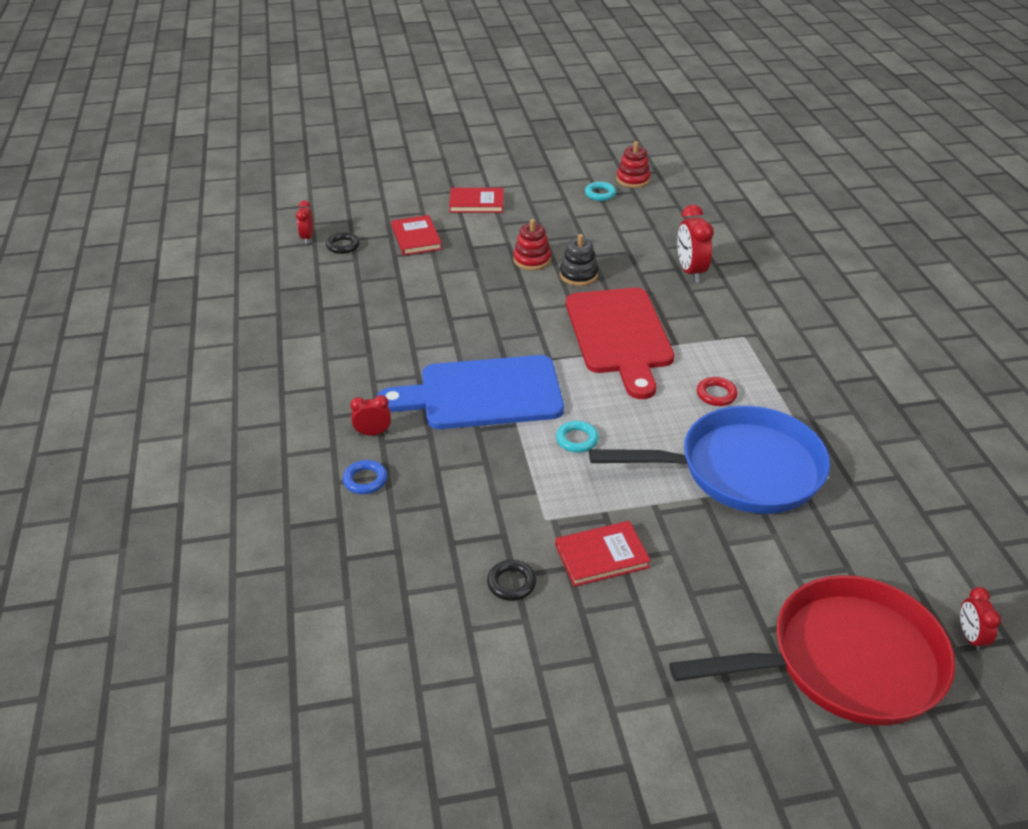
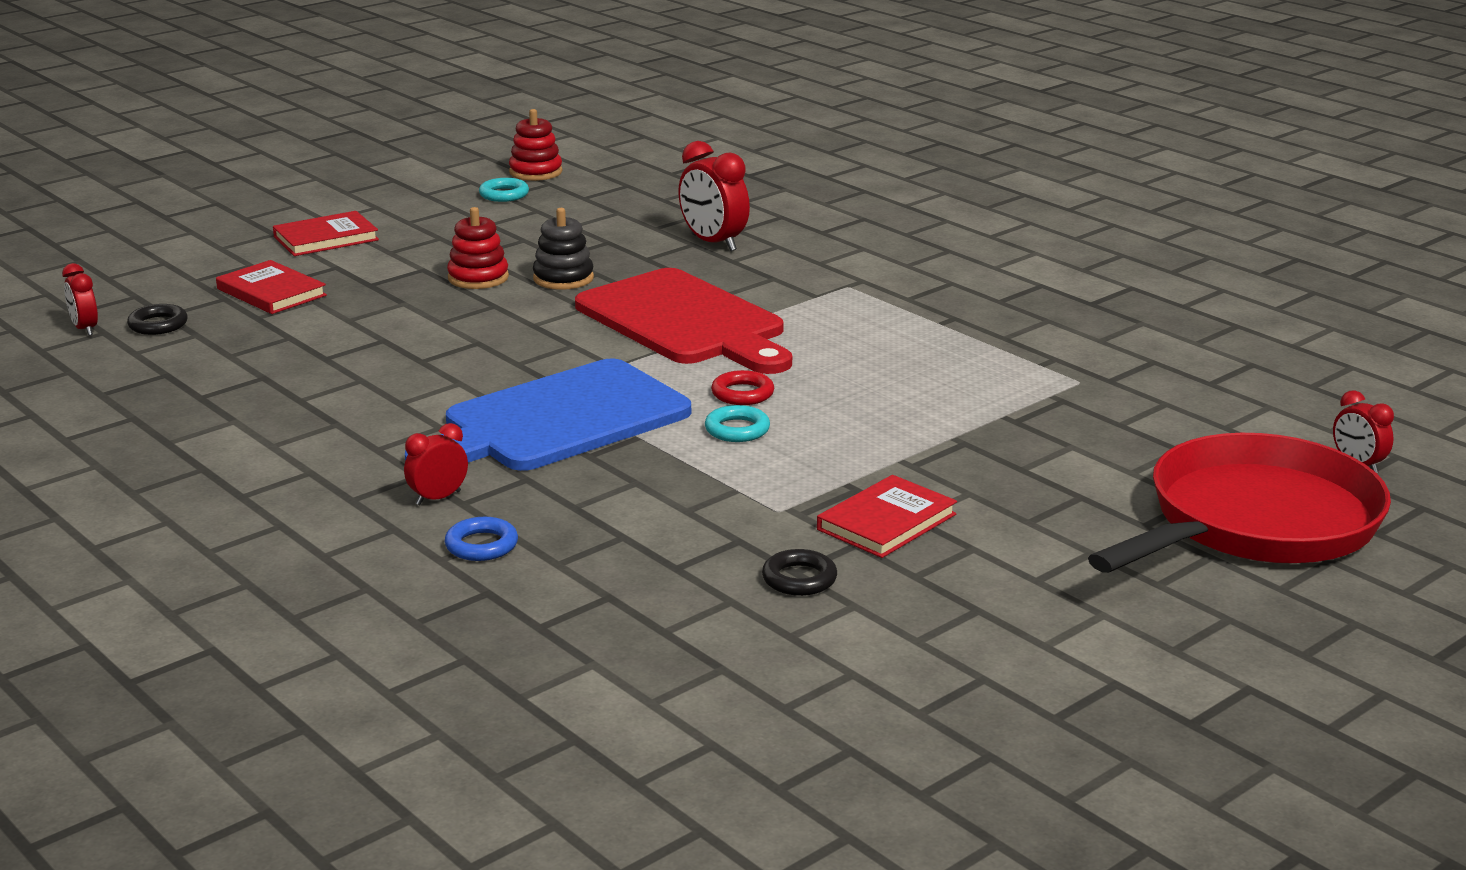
camera: 30 degrees left, 15 degrees down
blue pan [589,406,830,514] -> none
red ring [697,377,738,406] -> red ring moved to [711,370,774,405]

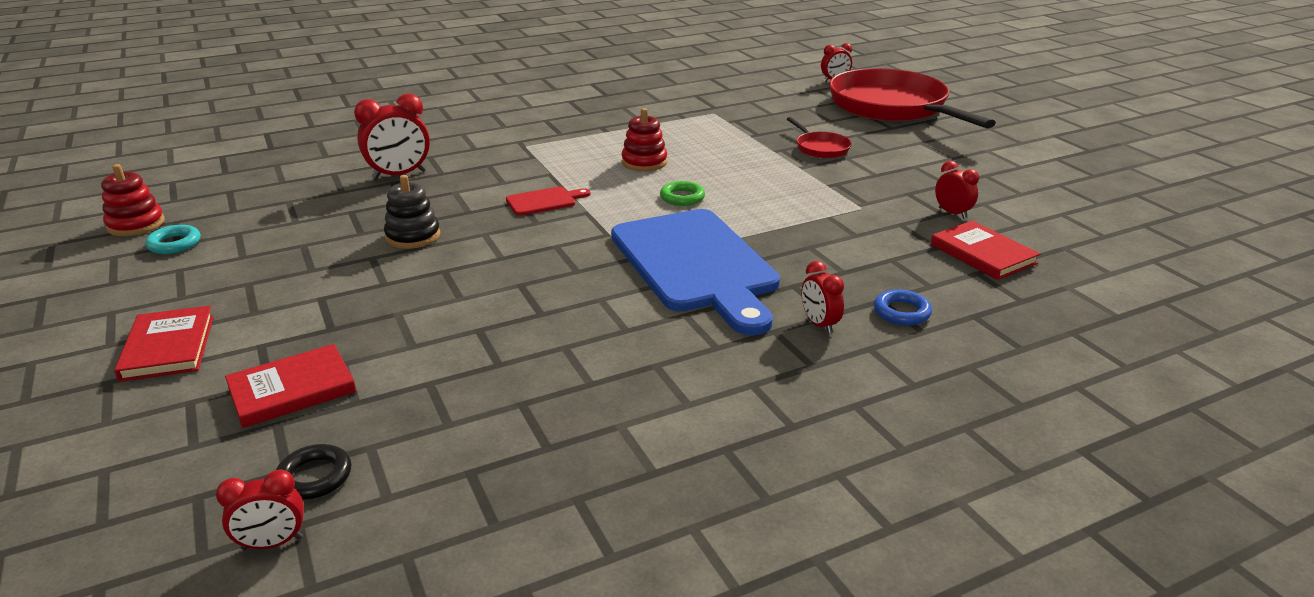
camera: 75 degrees left, 5 degrees up
red stacking toy [447,207,509,289] -> red stacking toy moved to [621,108,667,171]
red cutting board [575,268,792,374] -> red cutting board [506,186,591,216], size x0.41
turquoise ring [705,405,770,442] -> none
red ring [711,370,774,405] -> green ring [660,181,705,206]
black ring [762,549,837,596] -> red clock [935,161,979,219]
red book [817,475,957,558] -> red book moved to [931,221,1040,280]
none -> red pan [787,117,851,158]

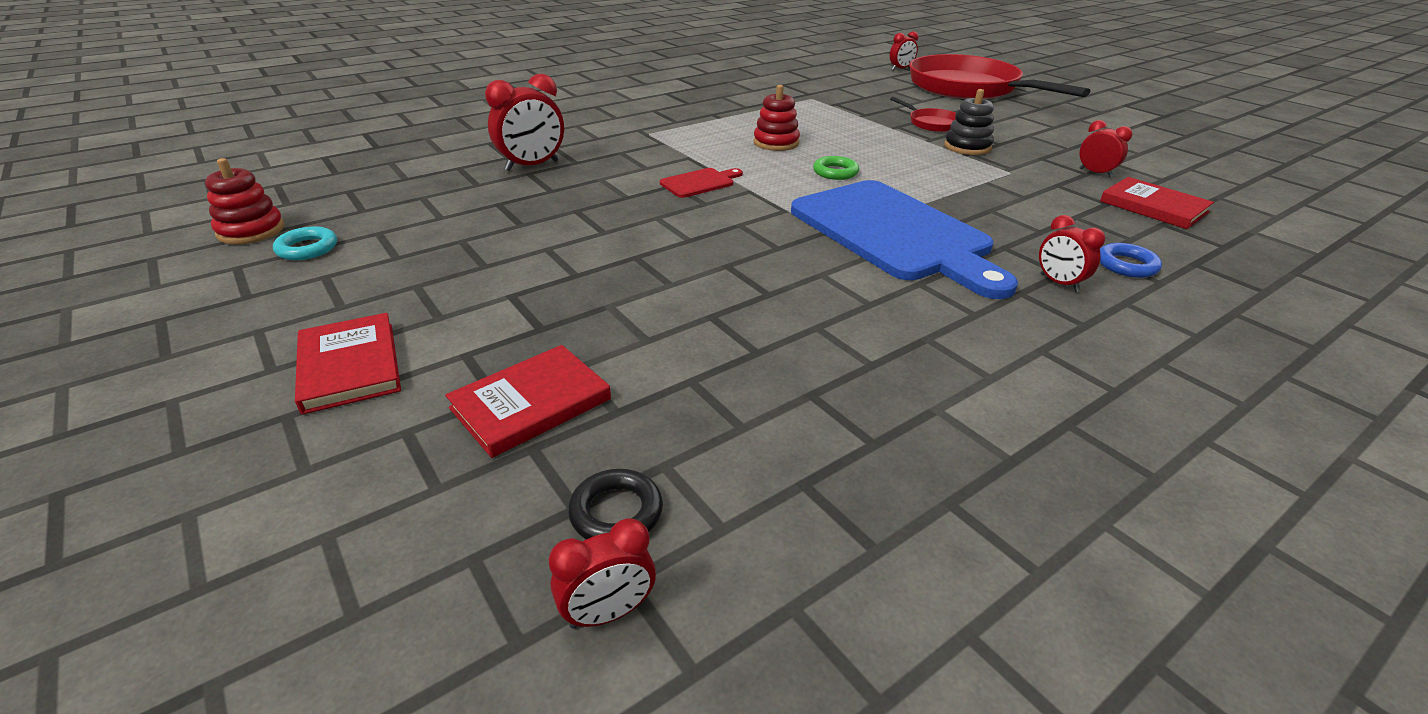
camera: 10 degrees left, 5 degrees up
black stacking toy [384,175,440,249] -> black stacking toy moved to [944,89,994,155]

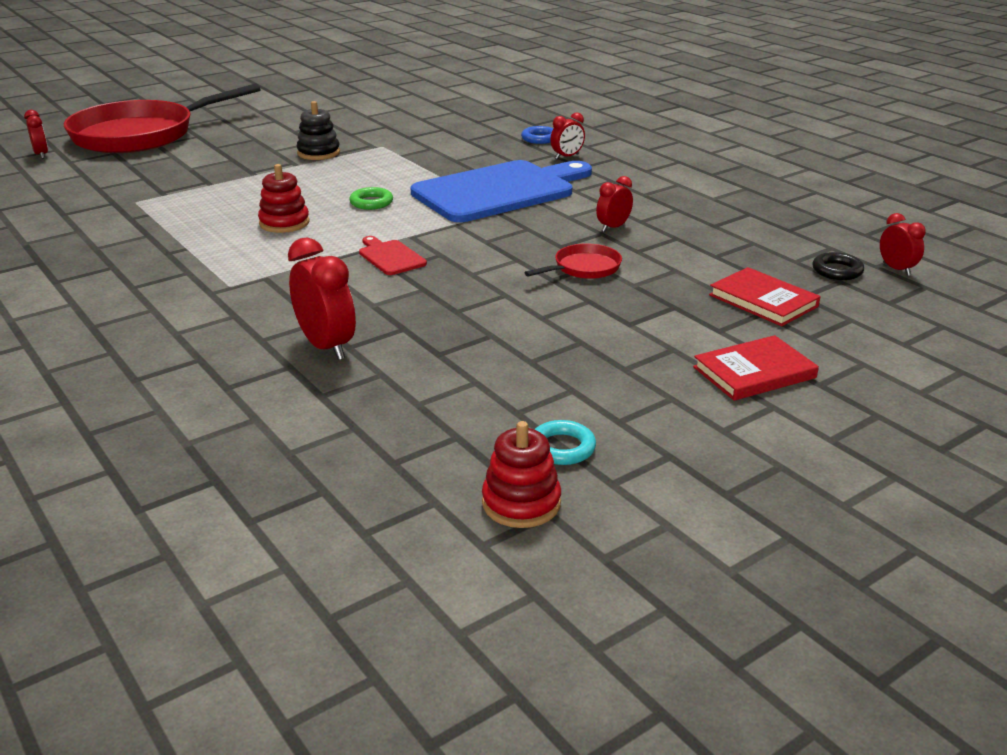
camera: 90 degrees left, 5 degrees down
red pan [890,97,956,132] -> red pan moved to [524,243,622,279]
red clock [1079,120,1132,177] -> red clock moved to [596,176,633,232]
red book [1100,177,1214,229] -> none

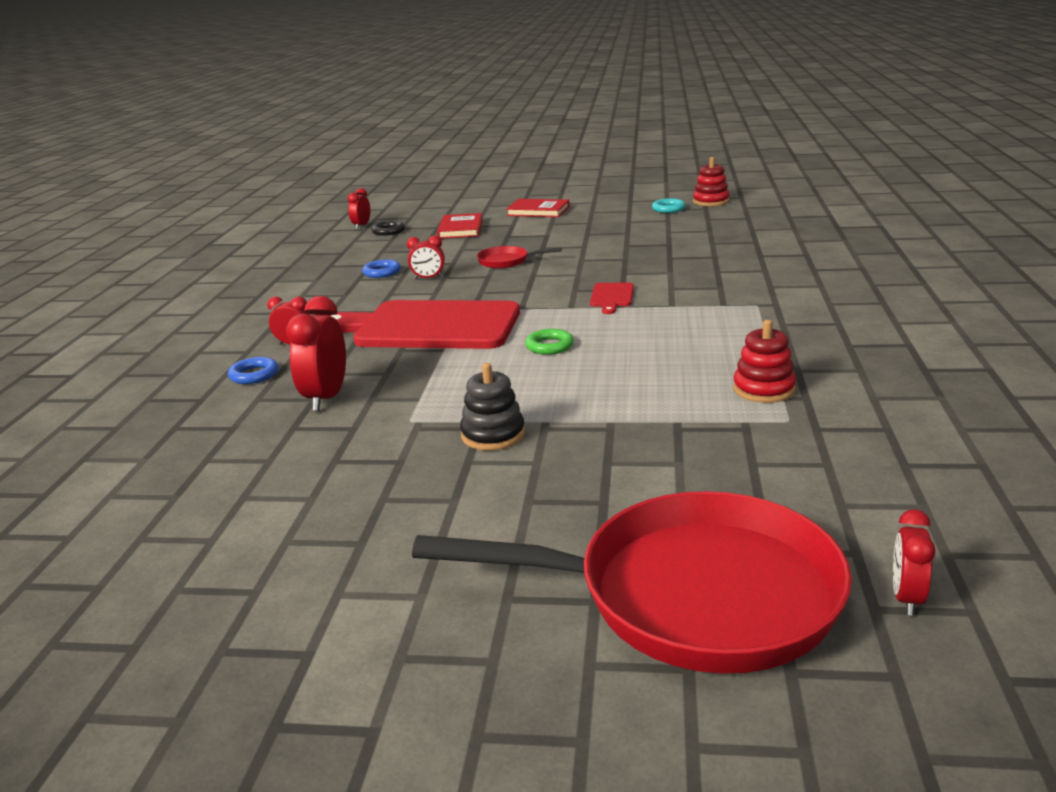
camera: 135 degrees left, 5 degrees down
red stacking toy [258,164,310,233] -> red stacking toy moved to [733,320,796,403]
red clock [288,238,356,360] -> red clock moved to [286,296,346,411]
blue cutting board [411,160,592,222] -> red cutting board [329,300,520,349]
none -> blue ring [362,260,401,278]

